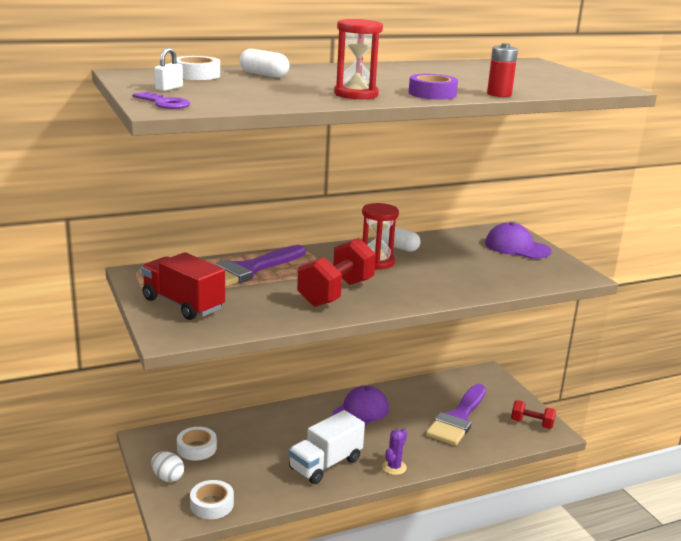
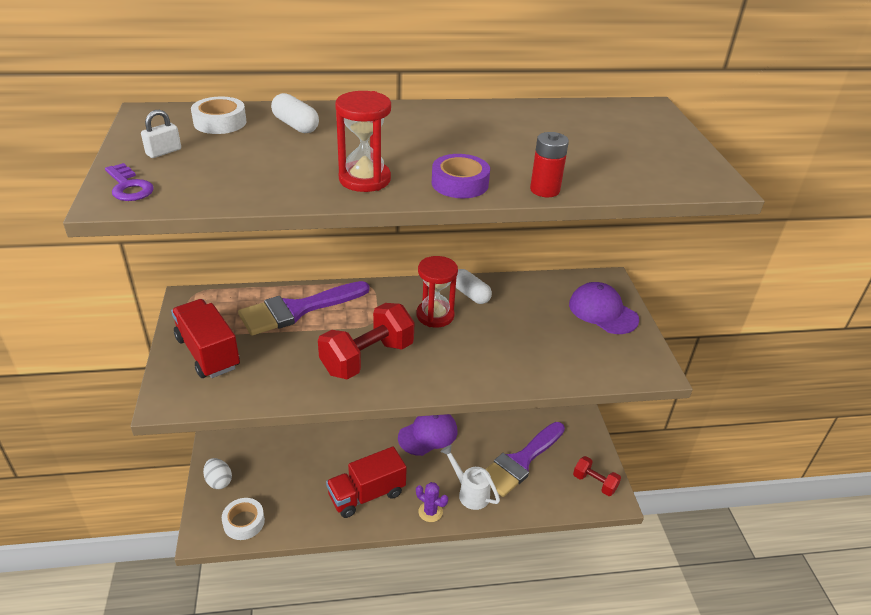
camera: 15 degrees right, 15 degrees up
white tape [177,427,217,461] -> none
white truck [289,410,365,484] -> red truck [326,447,407,518]
purple cactus [382,429,407,475] -> purple cactus turned 75 degrees clockwise [416,482,448,522]
none -> white watering can [440,445,500,510]

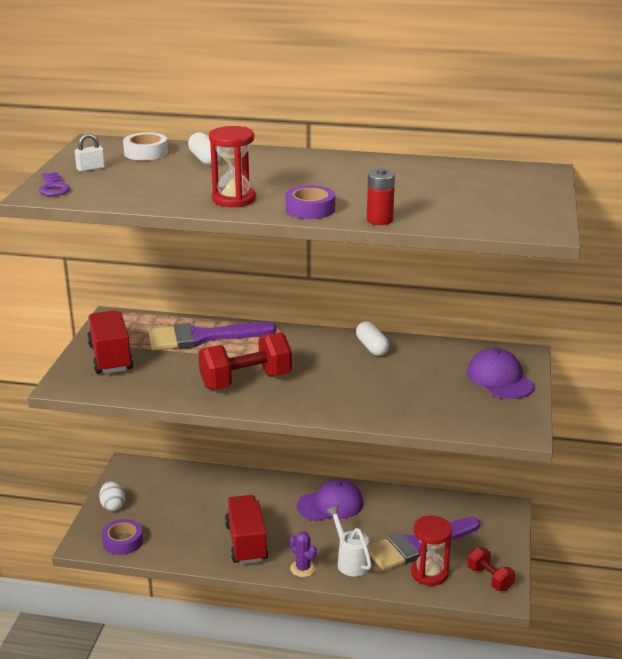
camera: 20 degrees right, 10 degrees down
white tape [222,498,265,540] -> purple tape [102,519,143,555]
red truck [326,447,407,518] -> red truck turned 90 degrees clockwise [225,495,269,564]
red hourglass [416,256,458,328] -> red hourglass moved to [411,516,452,586]

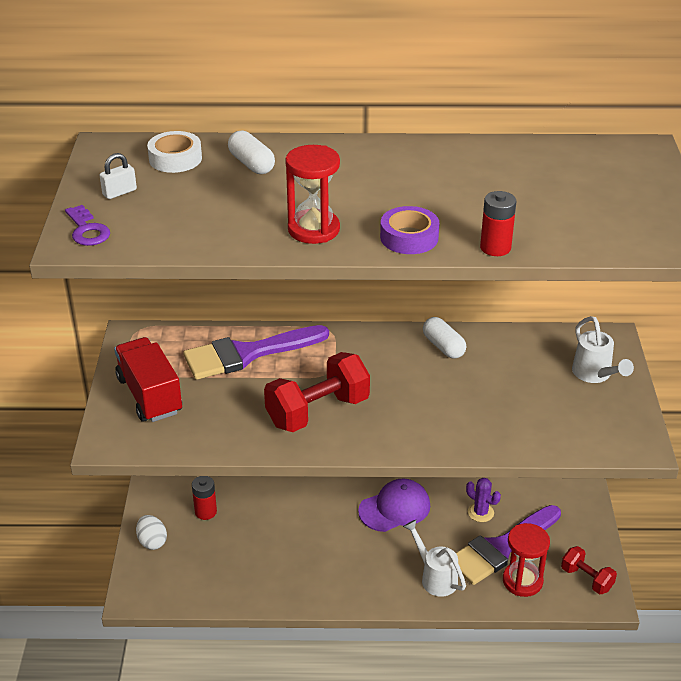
camera: 10 degrees left, 10 degrees up
purple tape [102,519,143,555] -> none
red truck [225,495,269,564] -> none
purple cactus [289,531,317,577] -> purple cactus moved to [466,478,501,522]
purple cap [467,348,534,399] -> white watering can [572,316,634,383]
none -> red battery [192,476,217,520]

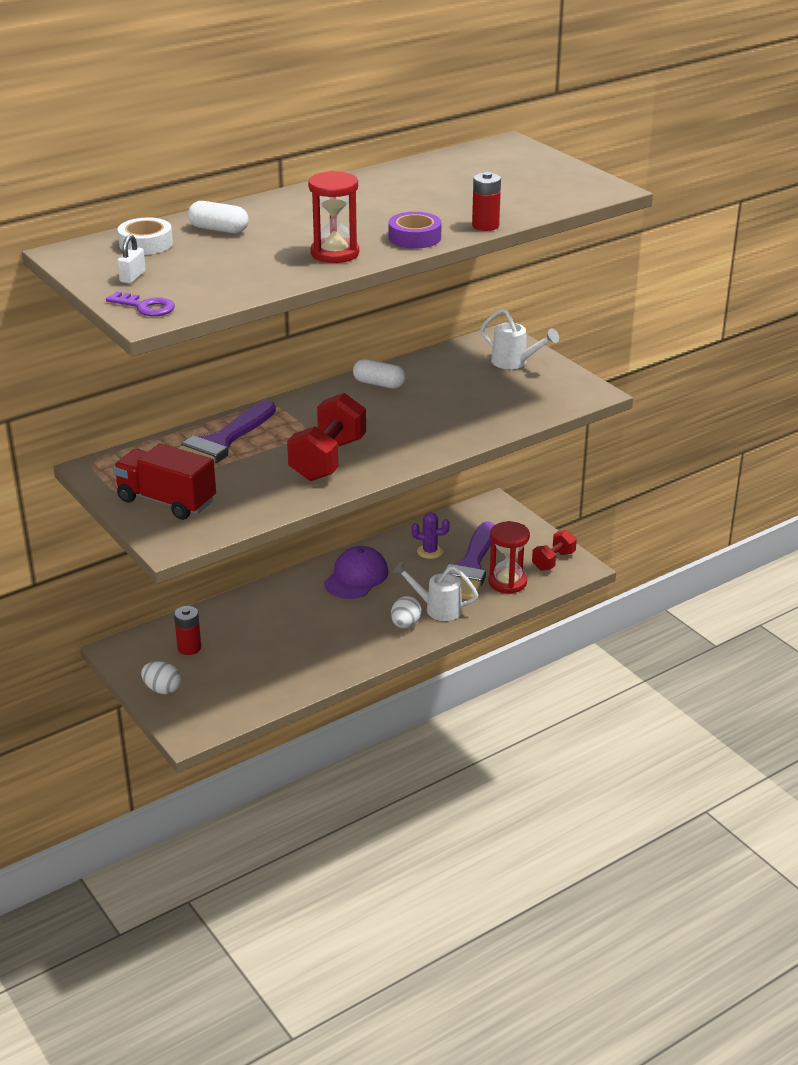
camera: 35 degrees left, 5 degrees down
red dumbbell [561,546,617,594] -> red dumbbell turned 60 degrees counterclockwise [532,530,577,570]
none -> white egg [391,596,421,628]

